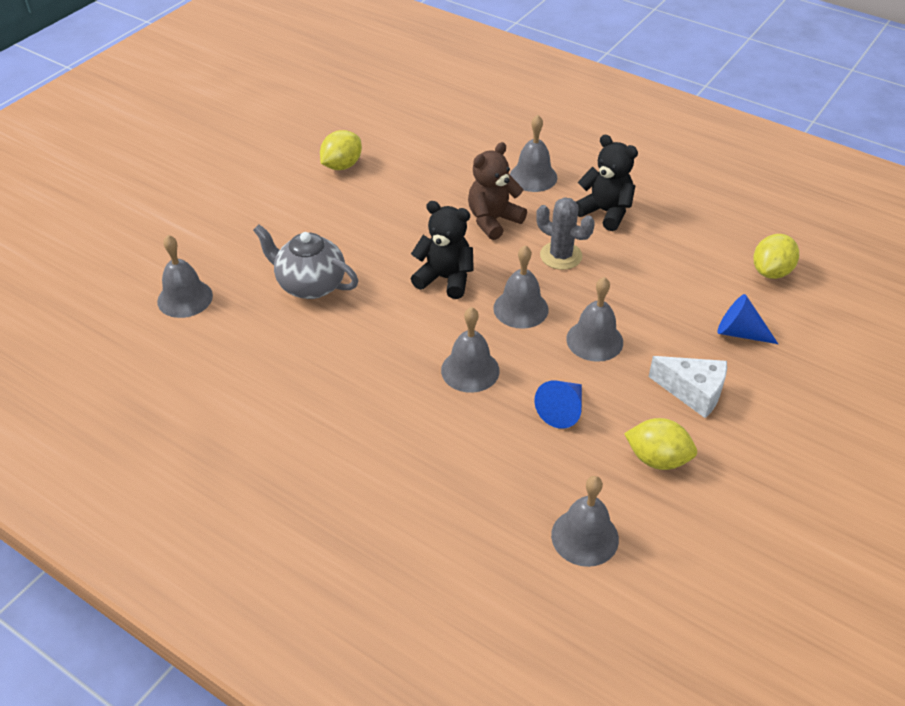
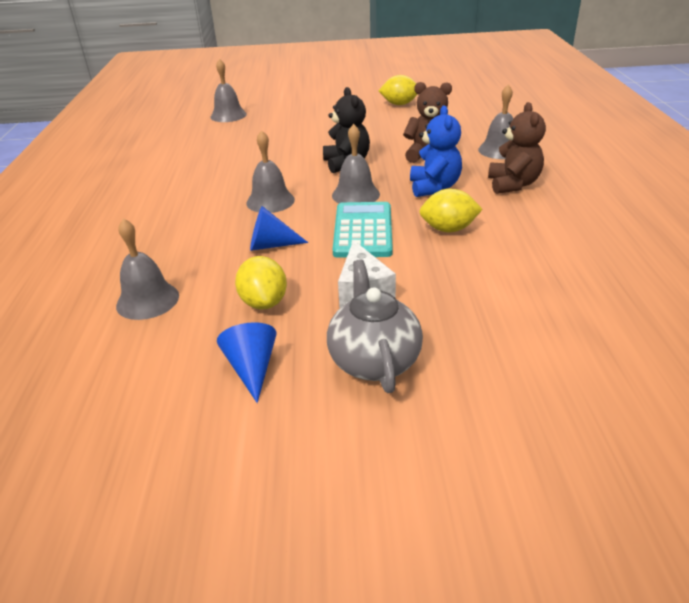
camera: 55 degrees right, 10 degrees down
grey teapot [253,224,358,299] -> grey teapot moved to [327,259,423,393]
grey cactus [536,197,595,270] -> blue teddy bear [410,106,462,197]
grey bell [566,277,623,362] -> turquoise calculator [333,202,393,258]
black teddy bear [576,135,638,231] -> brown teddy bear [488,102,546,194]
blue cone [717,294,778,344] -> blue cone moved to [217,322,277,403]
yellow lemon [753,234,799,279] -> yellow lemon moved to [419,189,483,232]

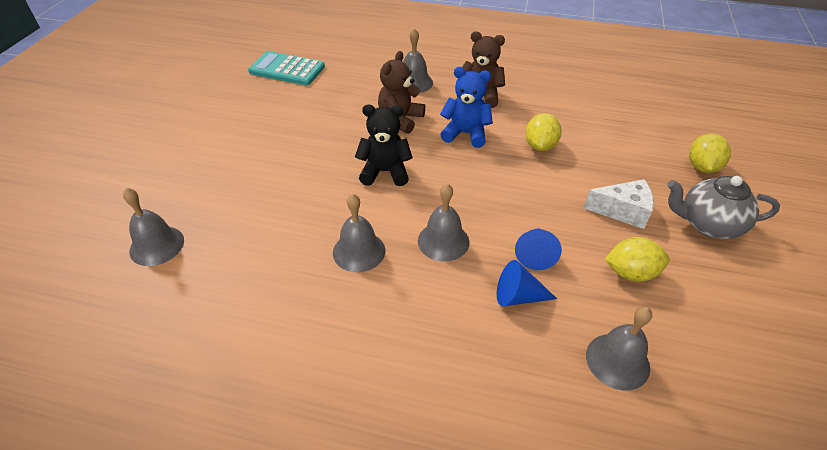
camera: 75 degrees left, 10 degrees up
blue cone [217,322,277,403] -> blue cone moved to [497,260,557,306]
grey bell [332,124,380,203] -> grey bell moved to [333,194,385,272]
turquoise calculator [333,202,393,258] -> turquoise calculator moved to [248,51,325,85]
yellow lemon [379,75,418,105] -> yellow lemon moved to [689,133,731,173]

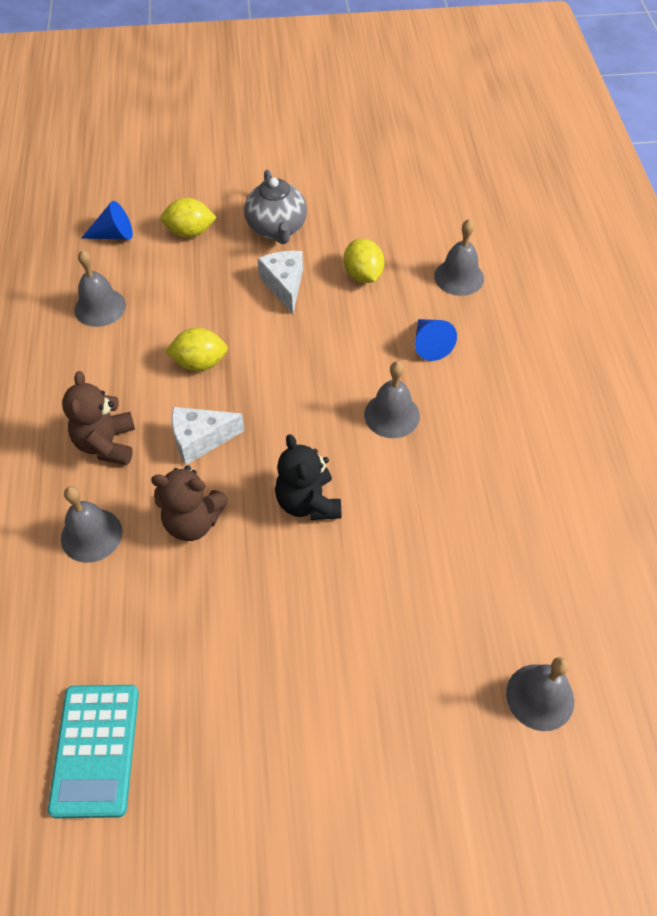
camera: 110 degrees left, 10 degrees up
grey bell [333,194,385,272] -> grey bell moved to [75,250,126,327]
blue teddy bear [440,67,493,148] -> white cheese [172,407,245,465]
blue cone [515,228,562,270] -> blue cone moved to [82,201,133,240]

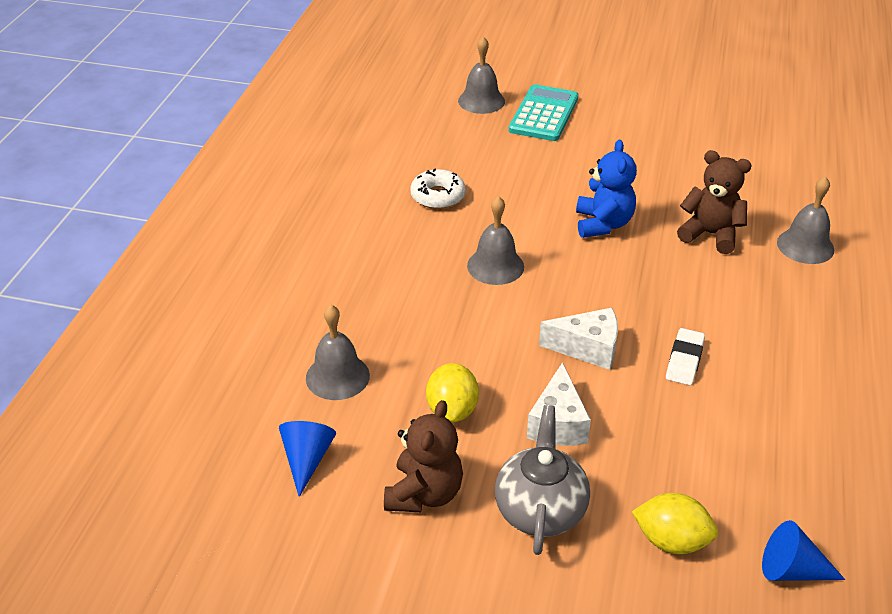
camera: 160 degrees left, 15 degrees down
turquoise calculator [48,685,139,818] -> turquoise calculator moved to [509,84,579,141]
brown teddy bear [62,371,135,465] -> brown teddy bear moved to [384,400,463,512]
grey bell [75,250,126,327] -> none
yellow lemon [165,328,228,371] -> white eraser [666,328,705,385]
white cheese [172,407,245,465] -> white cheese moved to [539,308,618,370]
black teddy bear [275,434,341,520] -> blue teddy bear [576,140,637,238]
blue cone [415,319,457,361] -> blue cone moved to [279,421,336,497]
none -> white donut [410,168,466,209]

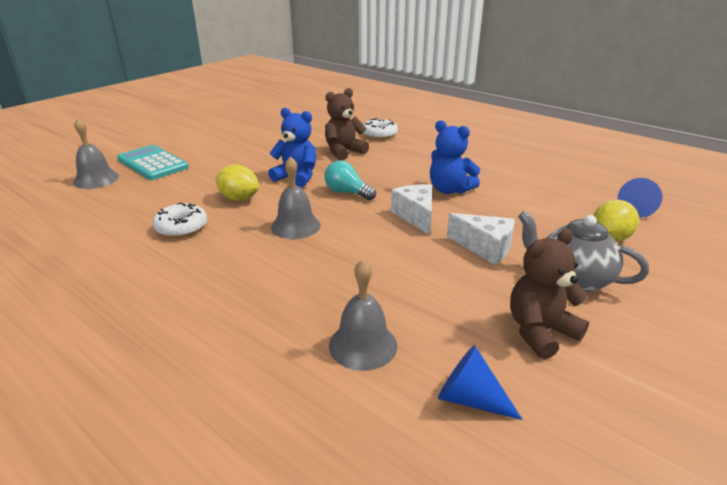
camera: 65 degrees left, 10 degrees down
brown teddy bear [384,400,463,512] -> brown teddy bear turned 75 degrees counterclockwise [510,229,589,359]
yellow lemon [426,363,479,422] -> yellow lemon moved to [215,164,259,201]
white cheese [539,308,618,370] -> white cheese turned 45 degrees counterclockwise [391,184,432,235]
white eraser [666,328,705,385] -> blue teddy bear [430,120,480,194]
grey bell [777,176,834,264] -> white donut [363,118,398,139]
none -> turquoise light bulb [325,161,376,200]

